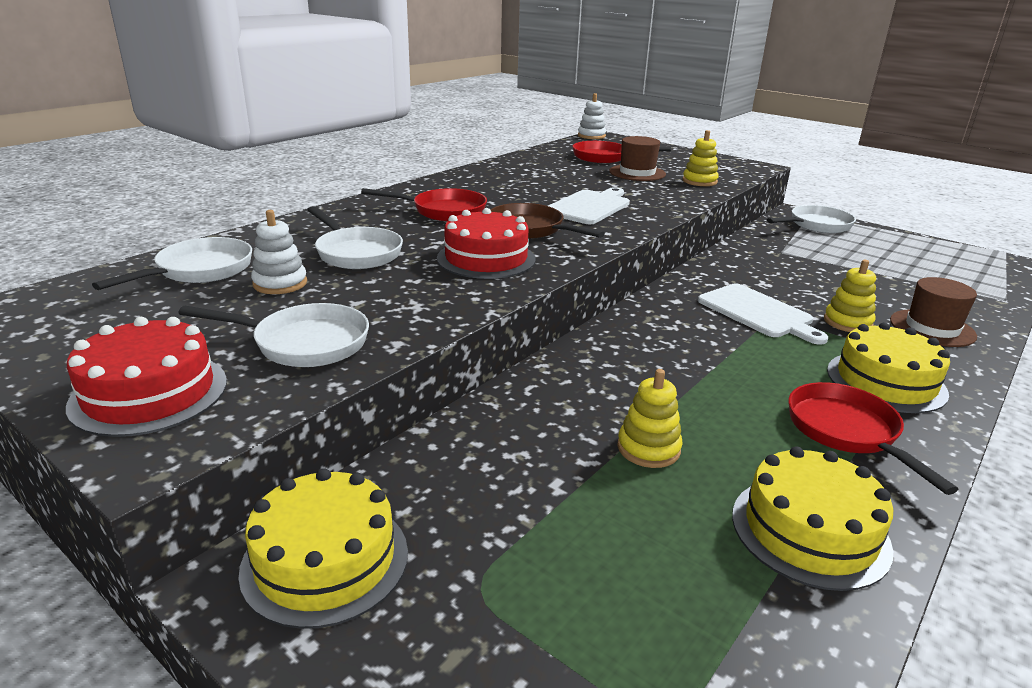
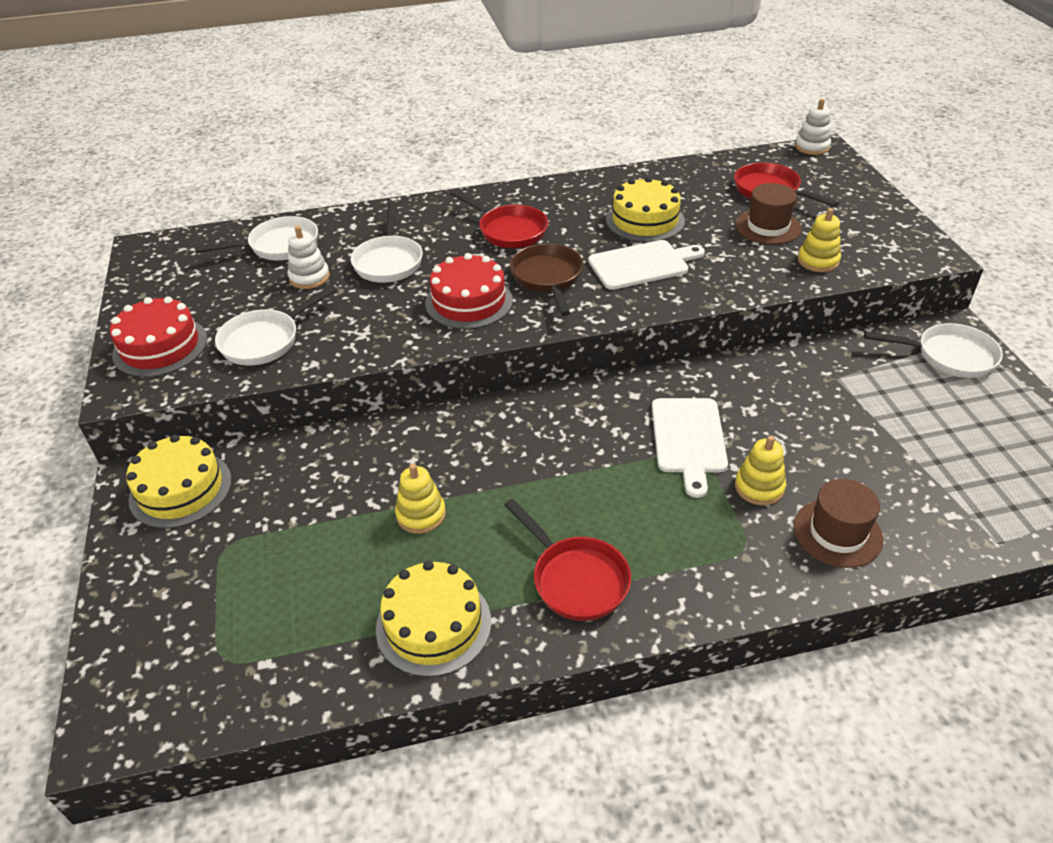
camera: 40 degrees right, 15 degrees up
white pan [179,303,369,367] -> white pan turned 90 degrees clockwise [215,285,337,366]
red pan [788,382,958,495] -> red pan turned 120 degrees clockwise [504,498,631,621]
yellow cake [827,322,950,413] -> yellow cake moved to [606,177,685,242]

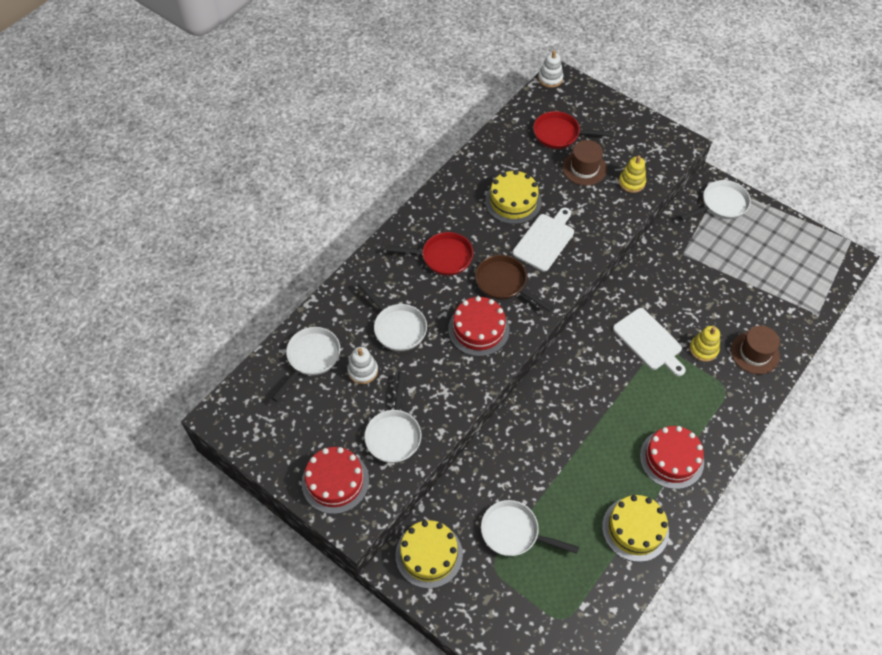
camera: 40 degrees left, 15 degrees up
yellow stacking toy [395,463,446,534] -> none
red pan [504,498,631,621] -> red cake [640,426,704,489]
none -> white pan [481,500,579,556]

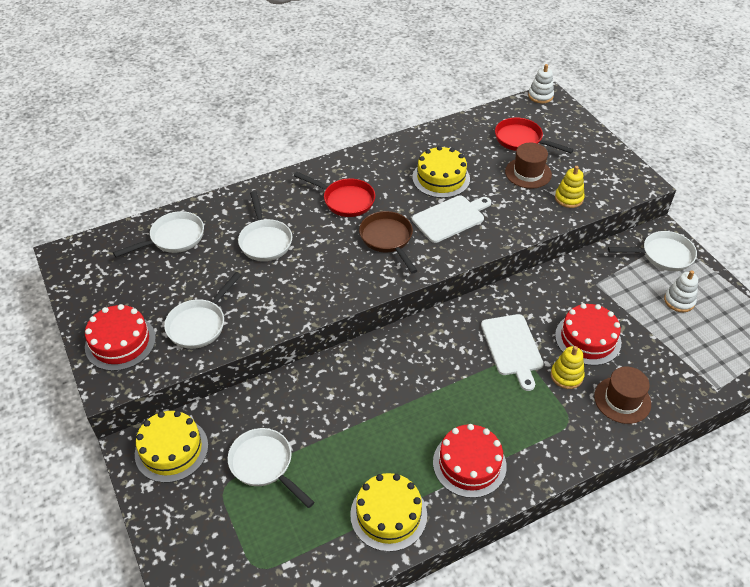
camera: 25 degrees right, 10 degrees down
white stacking toy [347,347,378,384] -> white stacking toy moved to [664,270,698,312]
red cake [448,296,510,356] -> red cake moved to [555,303,621,366]

